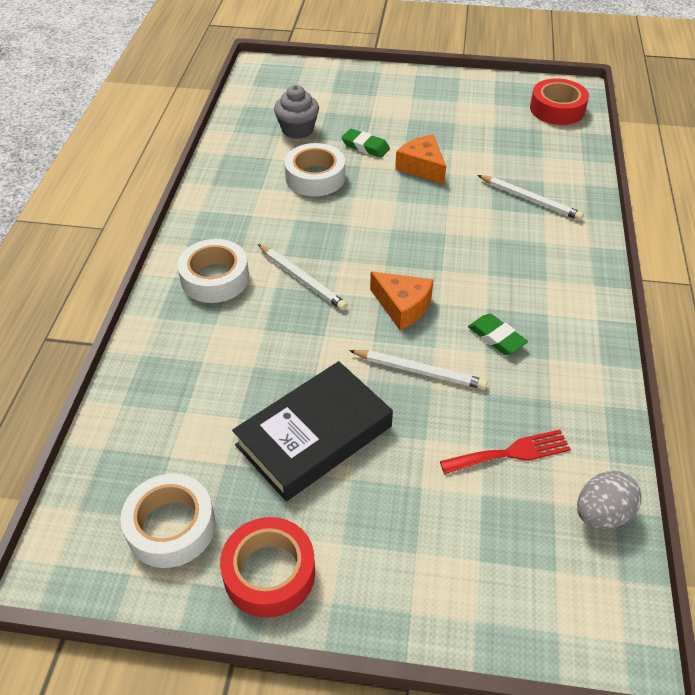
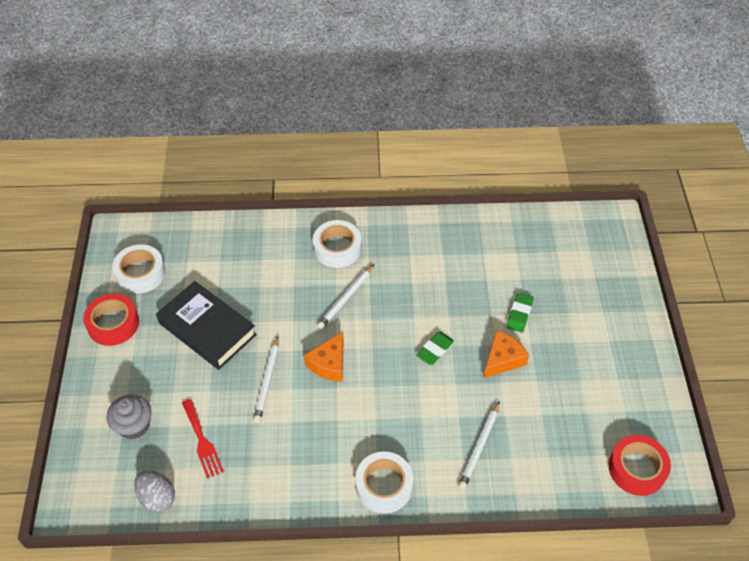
camera: 80 degrees right, 5 degrees up
grey cupcake [274,85,319,139] -> grey cupcake moved to [107,394,151,439]
white tape [284,143,345,196] -> white tape moved to [355,451,413,514]
green eraser [468,313,528,355] -> green eraser moved to [416,332,454,365]

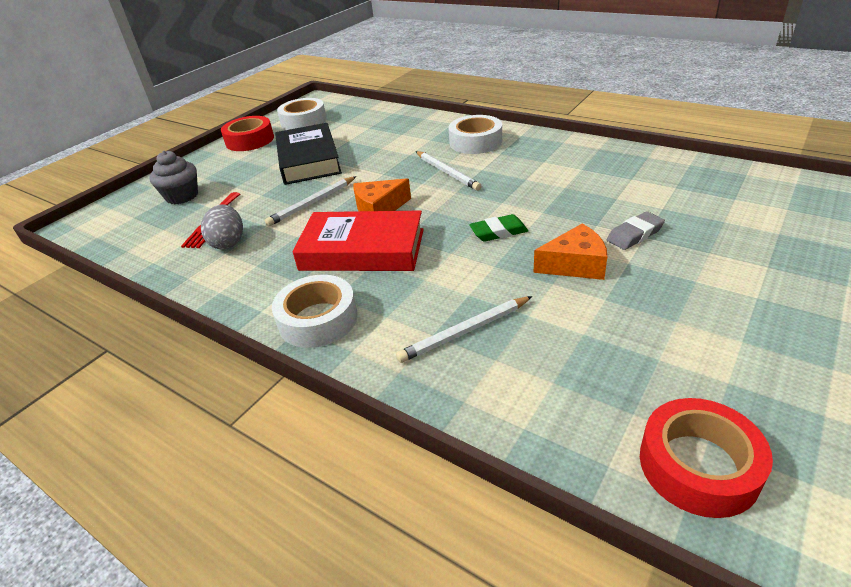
camera: 40 degrees right, 15 degrees down
grey egg [134,470,175,512] -> grey egg moved to [201,204,243,250]
white pencil [317,264,374,329] -> white pencil turned 105 degrees counterclockwise [416,151,481,191]
green eraser [507,293,534,333] -> grey eraser [607,211,665,250]
none -> red book [292,210,424,271]

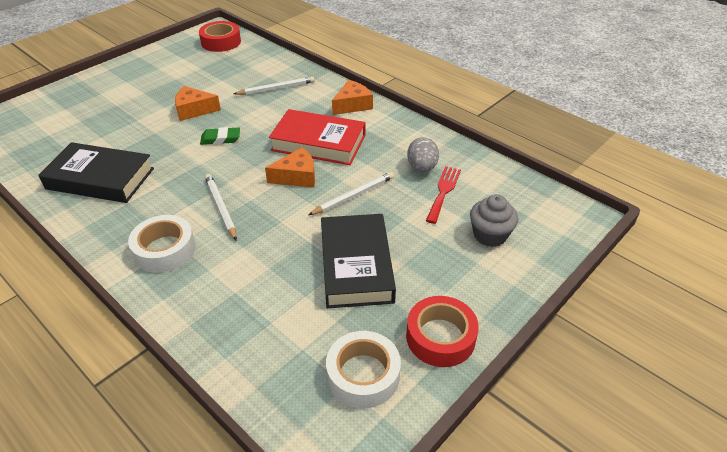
camera: 175 degrees left, 5 degrees up
white tape [272,275,358,348] -> orange cheese [332,80,373,115]
grey eraser [607,211,665,250] -> none
none -> black book [38,142,154,203]

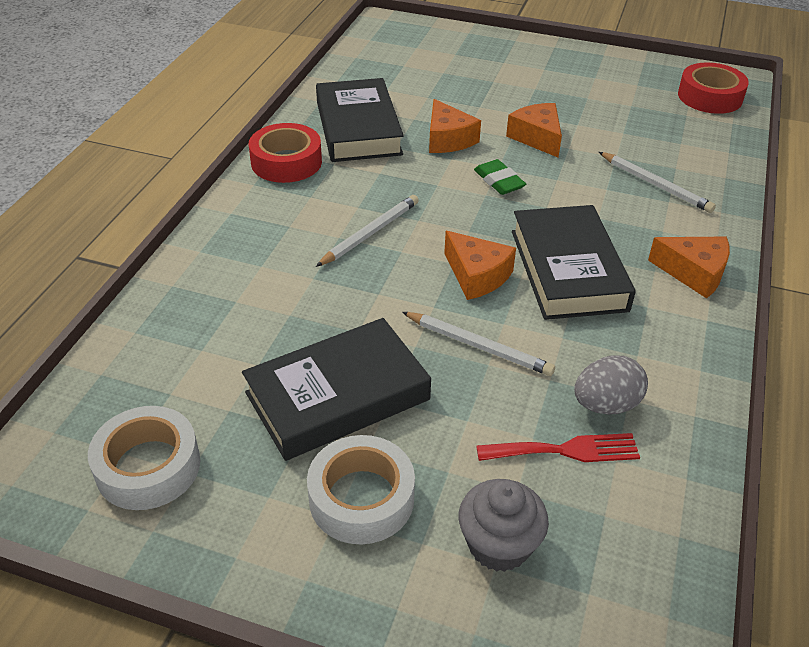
camera: 65 degrees right, 0 degrees up
white tape [128,215,196,273] -> white tape moved to [307,435,415,544]
red book [269,109,365,165] -> black book [512,205,636,320]
red tape [406,296,479,367] -> red tape moved to [249,123,322,183]
none -> orange cheese [429,99,481,153]

